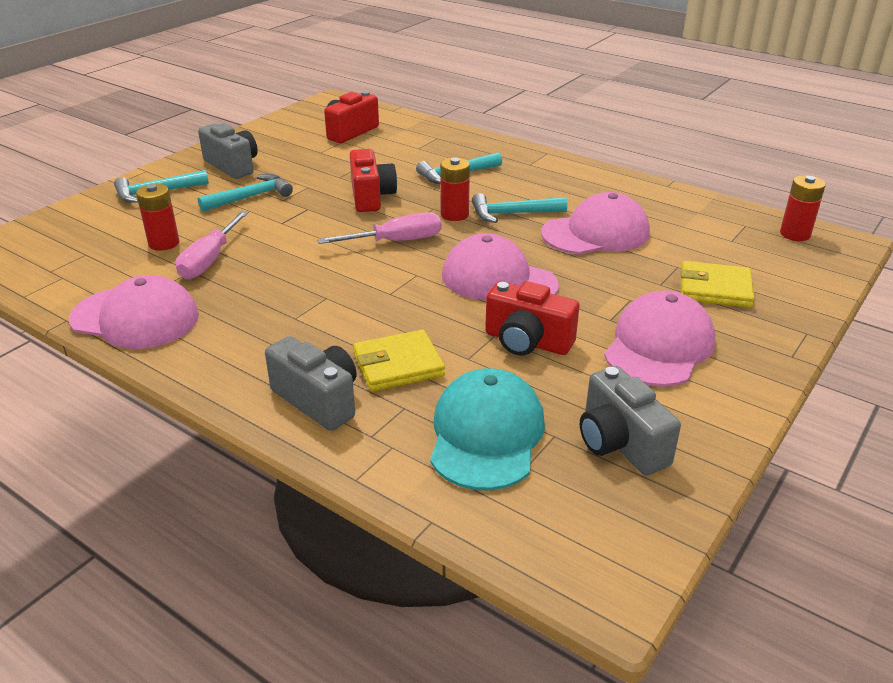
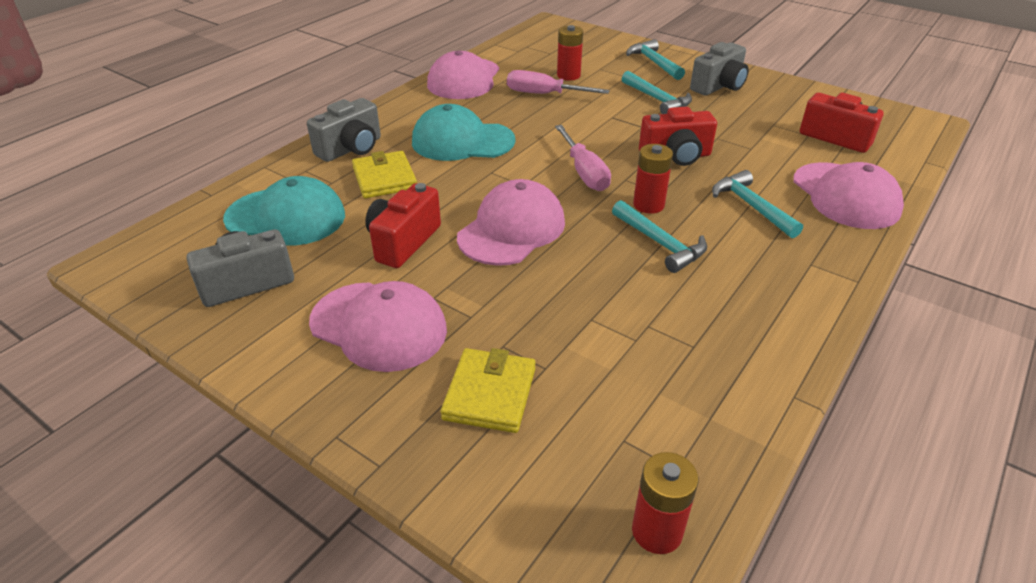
camera: 90 degrees right, 5 degrees up
turquoise hammer [472,193,567,223] -> turquoise hammer turned 150 degrees clockwise [612,200,707,273]
pink cap [541,192,650,254] -> pink cap moved to [793,162,904,229]
none -> turquoise cap [412,104,515,161]

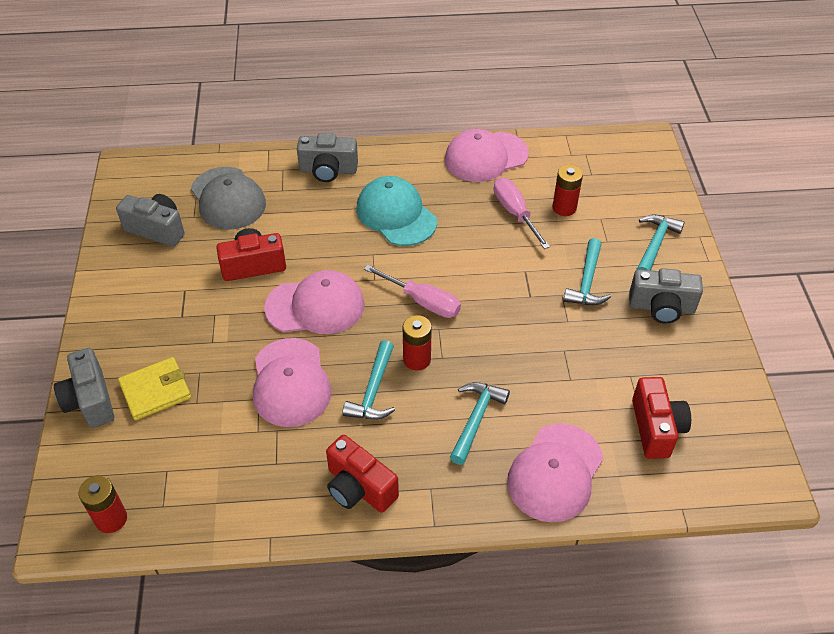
camera: 50 degrees right, 10 degrees up
turquoise cap [223,176,345,246] -> grey cap [191,167,266,230]
pink cap [309,281,447,372] -> pink cap moved to [253,338,331,427]
yellow wallet [352,151,417,198] -> none
pink screwdriver [555,125,611,191] -> pink screwdriver turned 90 degrees counterclockwise [364,265,461,318]
red camera [639,107,717,166] -> red camera moved to [326,435,399,513]
none -> grey camera [54,348,114,428]

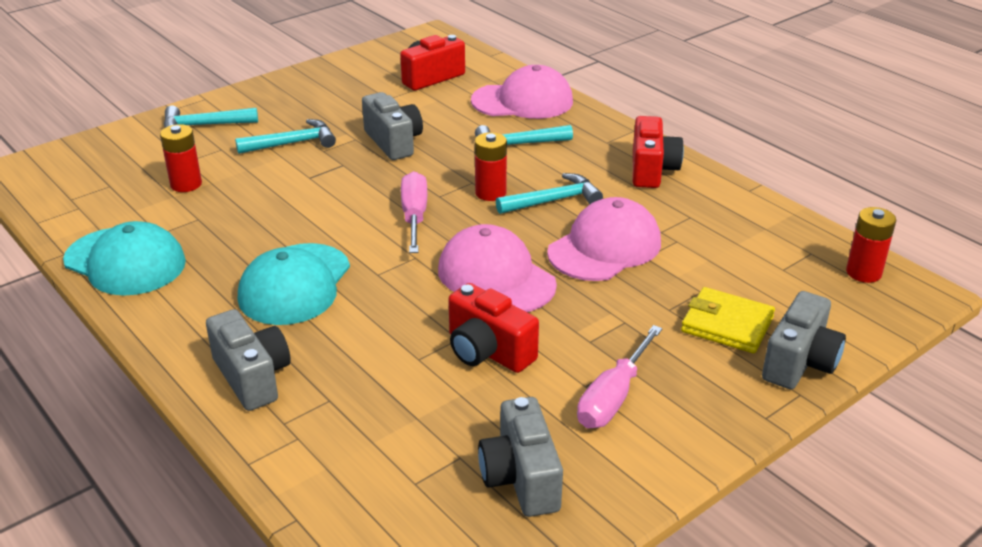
camera: 125 degrees left, 15 degrees down
grey cap [191,167,266,230] -> none
pink cap [445,129,529,182] -> turquoise cap [63,221,186,296]
pink screwdriver [494,178,550,249] -> pink screwdriver moved to [577,325,662,428]
grey camera [629,268,703,324] -> grey camera moved to [362,92,423,160]

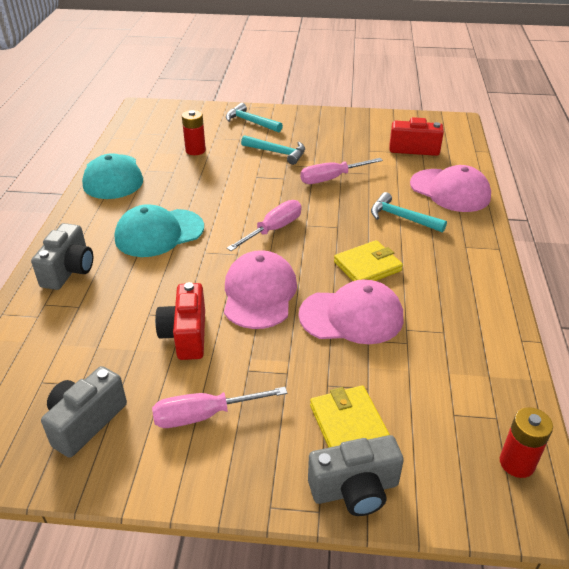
camera: 45 degrees right, 5 degrees up
grey camera [362,92,423,160] -> pink screwdriver [300,158,383,184]
red battery [475,132,507,201] -> none
turquoise hammer [496,173,603,214] -> yellow wallet [334,240,403,281]
red camera [633,116,684,188] -> none

